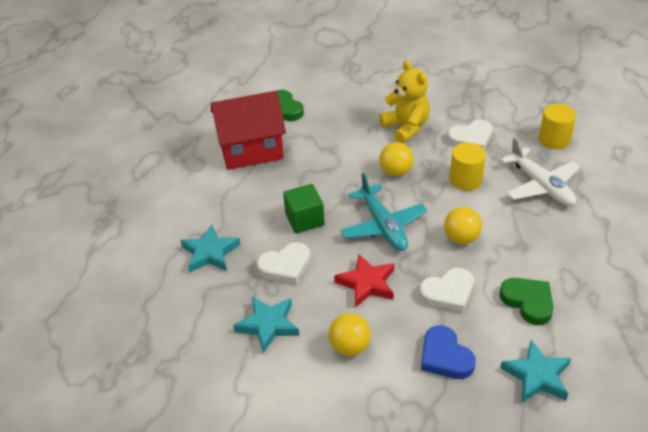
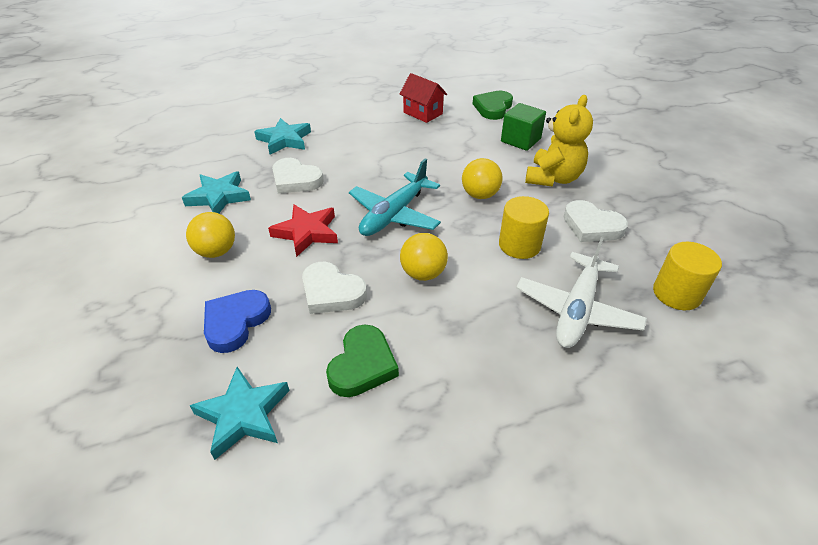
camera: 55 degrees right, 0 degrees up
red house [211,91,286,170] -> red house [400,73,447,123], size x0.56
green cube [283,184,324,233] -> green cube moved to [501,103,546,151]

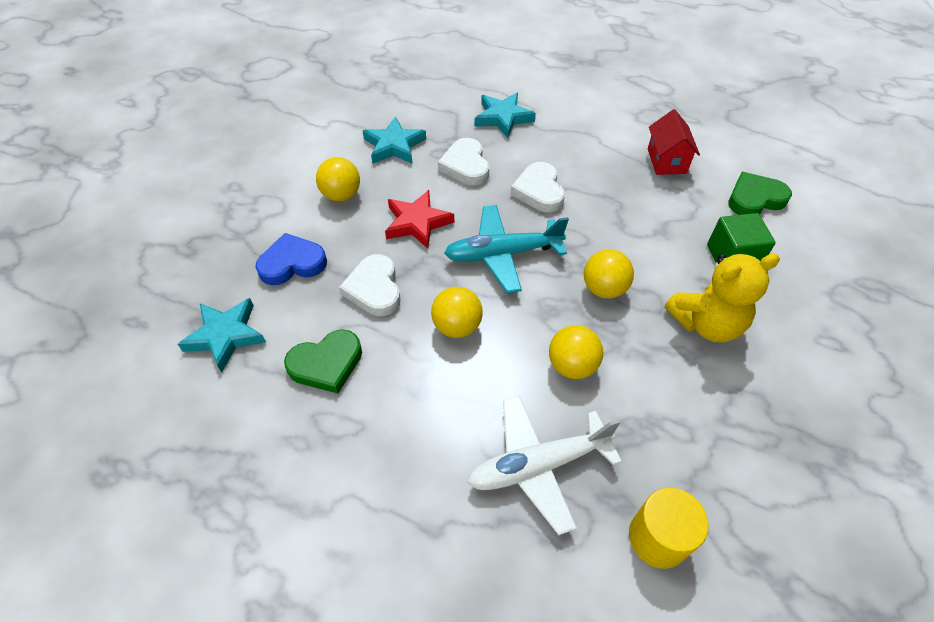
camera: 45 degrees right, 10 degrees up
yellow cylinder [499,196,549,259] -> yellow ball [549,325,603,379]
white heart [564,200,628,242] -> white heart moved to [510,162,565,212]

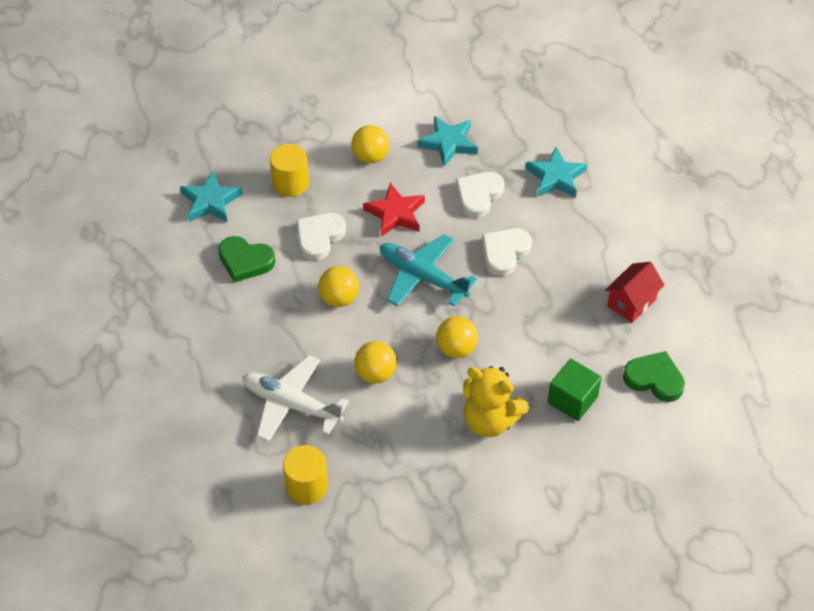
camera: 45 degrees right, 0 degrees up
blue heart [255,233,327,285] -> yellow cylinder [270,144,309,197]

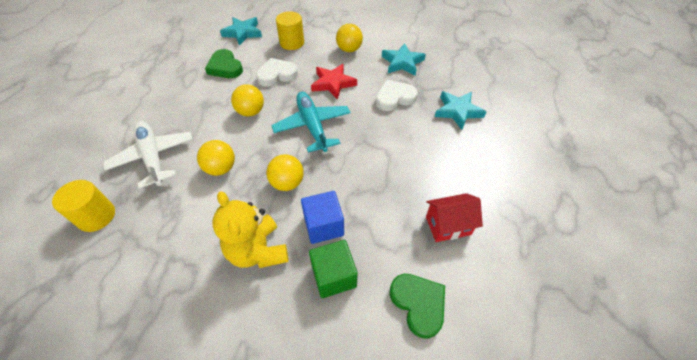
camera: 35 degrees right, 0 degrees up
white heart [482,228,532,276] -> none
none -> blue cube [301,191,344,244]

